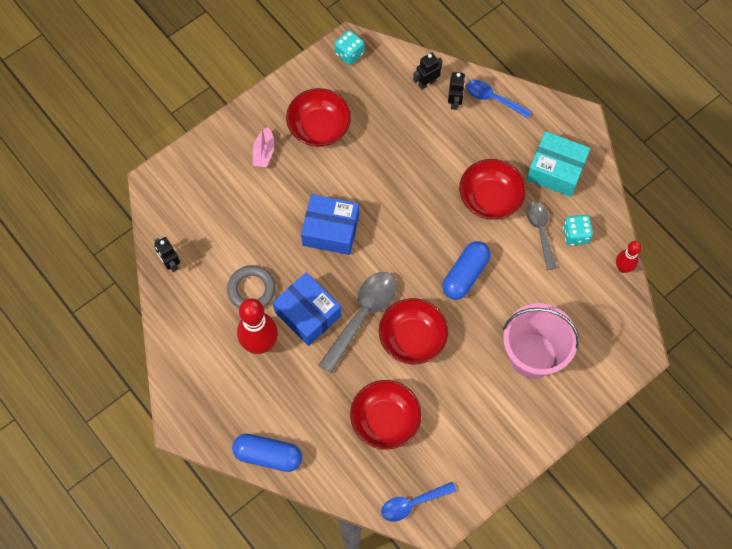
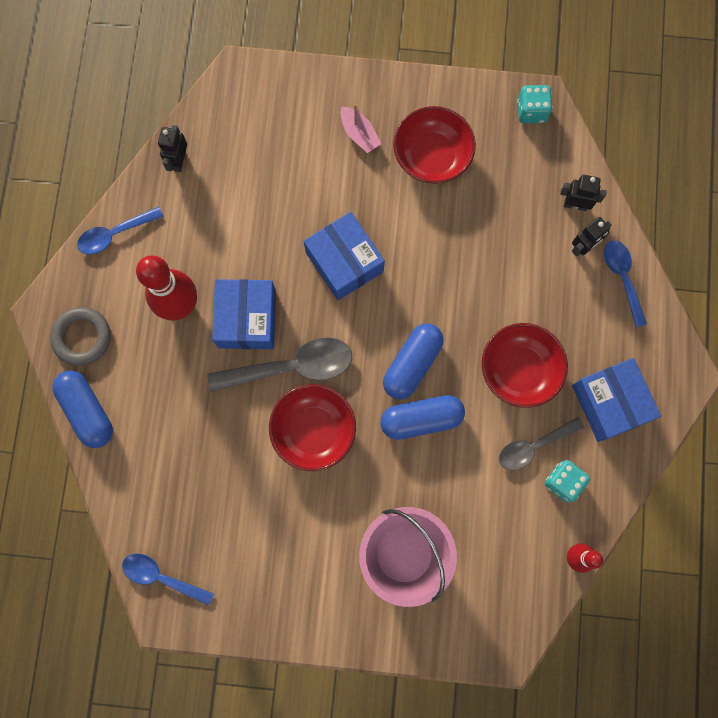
camera: 45 degrees right, 10 degrees up
grey ring [227,265,276,308] -> grey ring moved to [50,307,111,366]
pink boat [253,127,274,168] -> pink boat turned 90 degrees counterclockwise [341,104,382,153]
red bowl [350,380,421,450] -> none
turquoise box [526,131,591,197] -> blue box [572,358,661,442]
grey spoon [526,202,556,270] -> grey spoon turned 150 degrees counterclockwise [499,417,584,470]
none -> blue spoon [77,207,163,254]
none -> blue capsule [383,323,444,400]

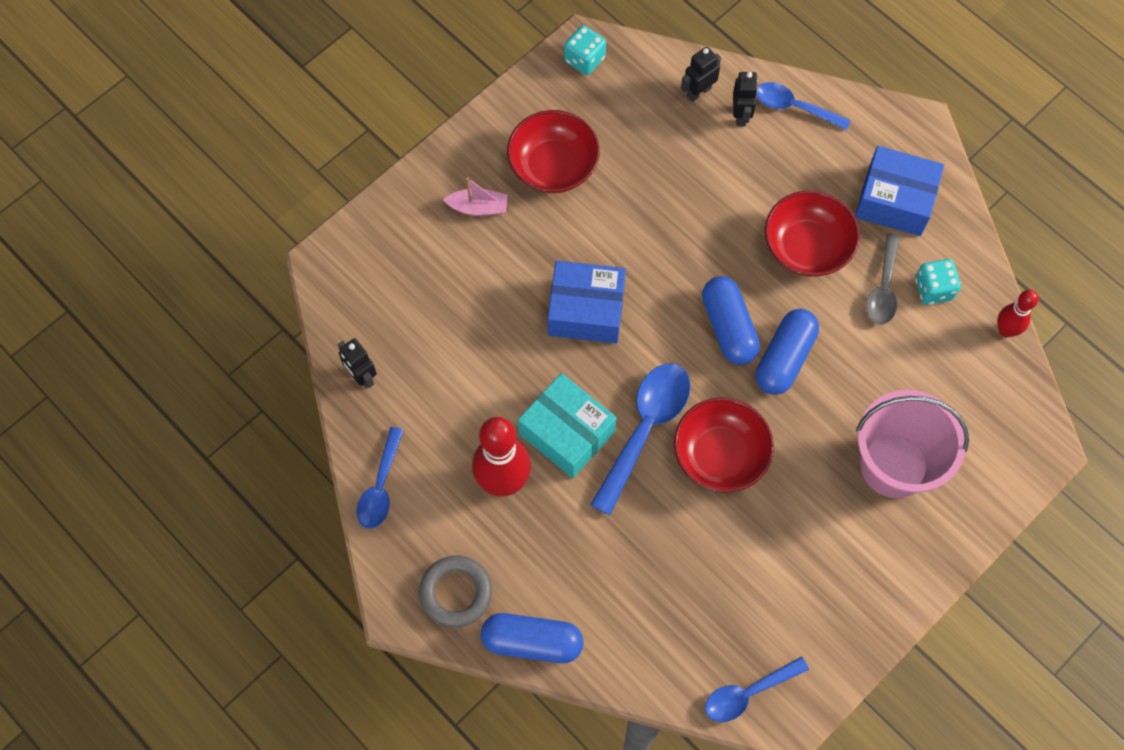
camera: 50 degrees left, 10 degrees down
grey spoon [207,337,352,392] -> blue spoon [590,363,691,515]
blue box [212,279,276,349] -> turquoise box [518,373,617,478]

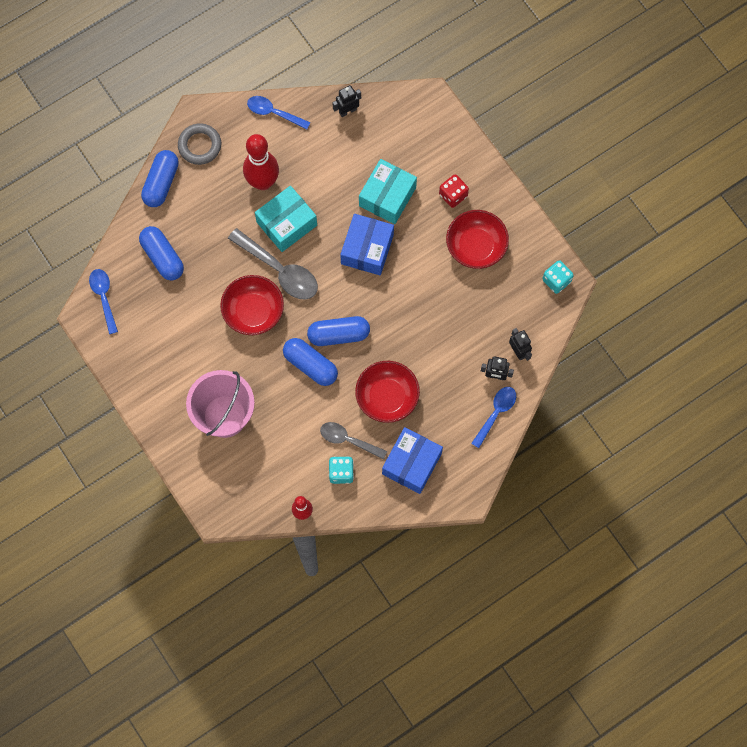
camera: 100 degrees right, 5 degrees up
pink boat [443,177,508,216] -> red dice [439,174,469,208]
blue spoon [590,363,691,515] -> grey spoon [228,228,318,299]
none -> blue capsule [139,226,184,281]
none -> turquoise box [359,159,417,224]

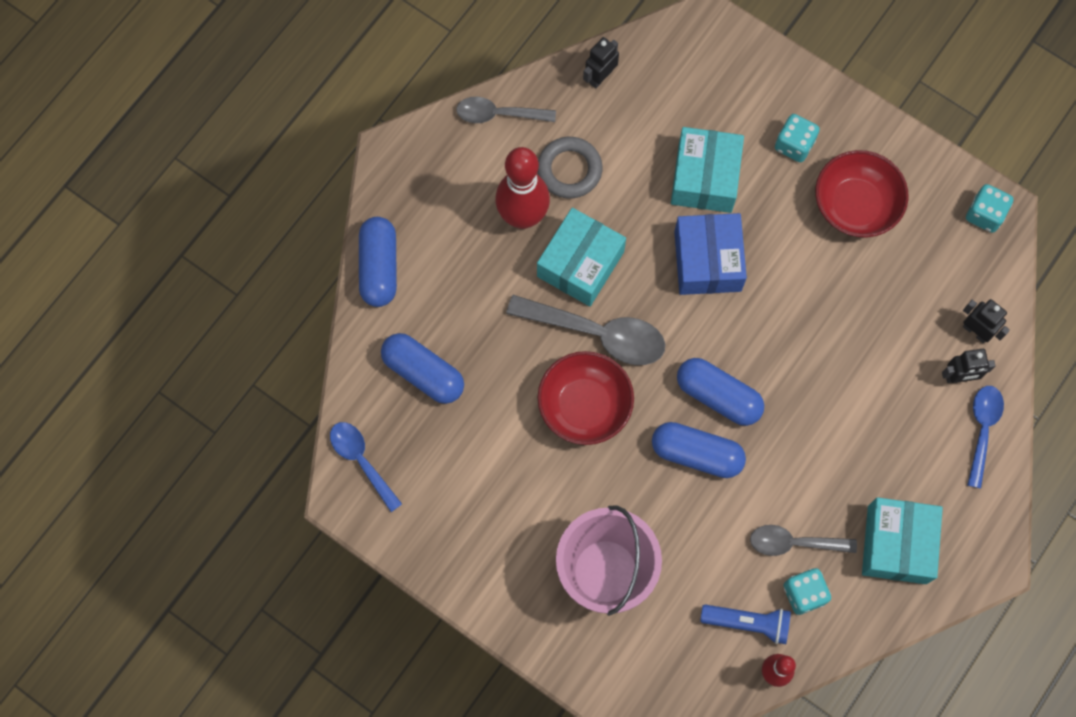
camera: 20 degrees left, 0 degrees up
grey ring [178,123,221,165] -> grey ring moved to [538,137,602,199]
blue spoon [247,96,311,130] -> grey spoon [456,97,556,123]
blue capsule [307,316,370,346] -> blue capsule turned 60 degrees clockwise [677,358,764,426]
red bowl [355,361,420,423] -> none
blue box [382,427,443,494] -> turquoise box [862,497,943,584]
red dice [439,174,469,208] -> turquoise dice [775,114,820,162]
none -> blue flashlight [700,605,791,644]

